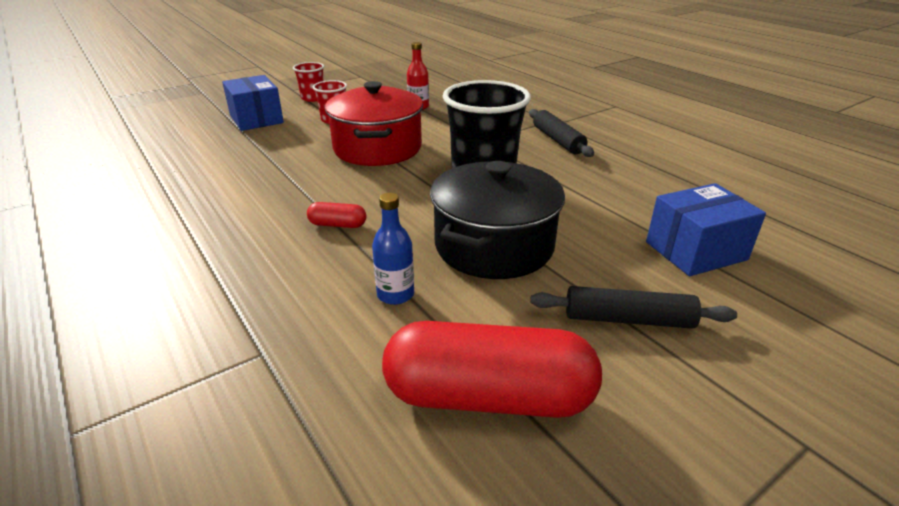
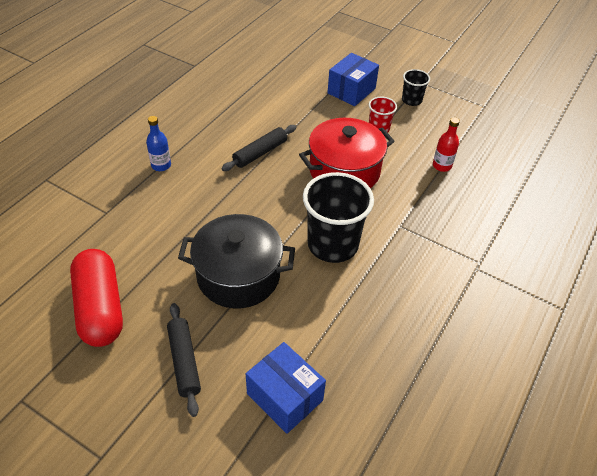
camera: 65 degrees right, 15 degrees up
red cup [293,62,324,102] -> black cup [402,69,430,106]
red capsule [307,202,366,228] -> none
blue bottle [372,193,414,305] -> blue bottle moved to [146,116,171,171]
black rolling pin [529,109,594,157] -> black rolling pin moved to [221,125,296,171]

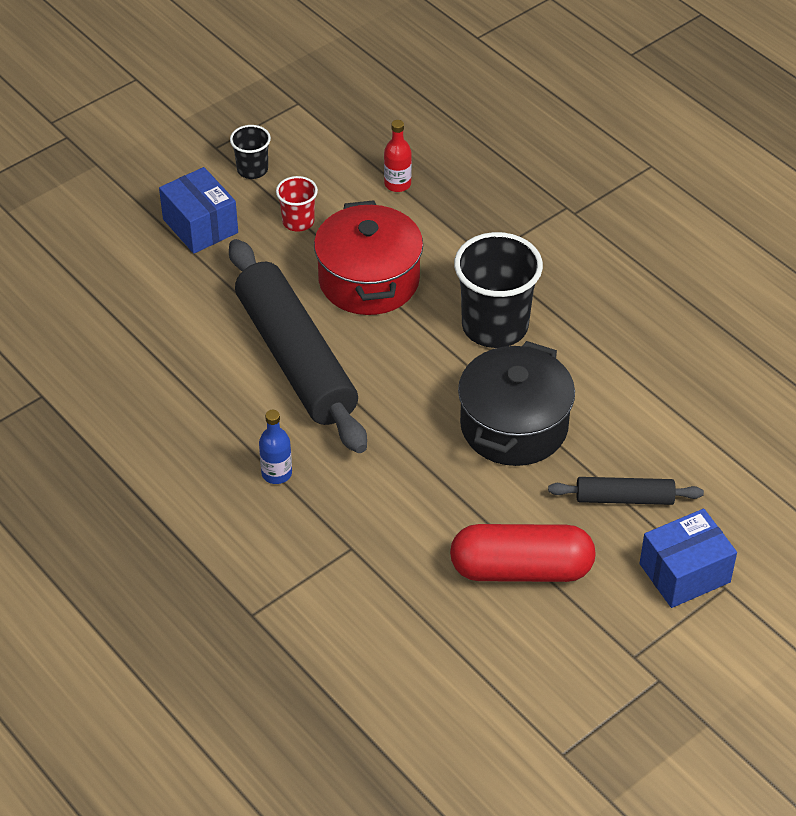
camera: 70 degrees left, 0 degrees up
black rolling pin [221,125,296,171] -> black rolling pin [229,239,367,453], size x2.11
blue box [246,342,326,434] -> blue box moved to [640,509,737,608]

